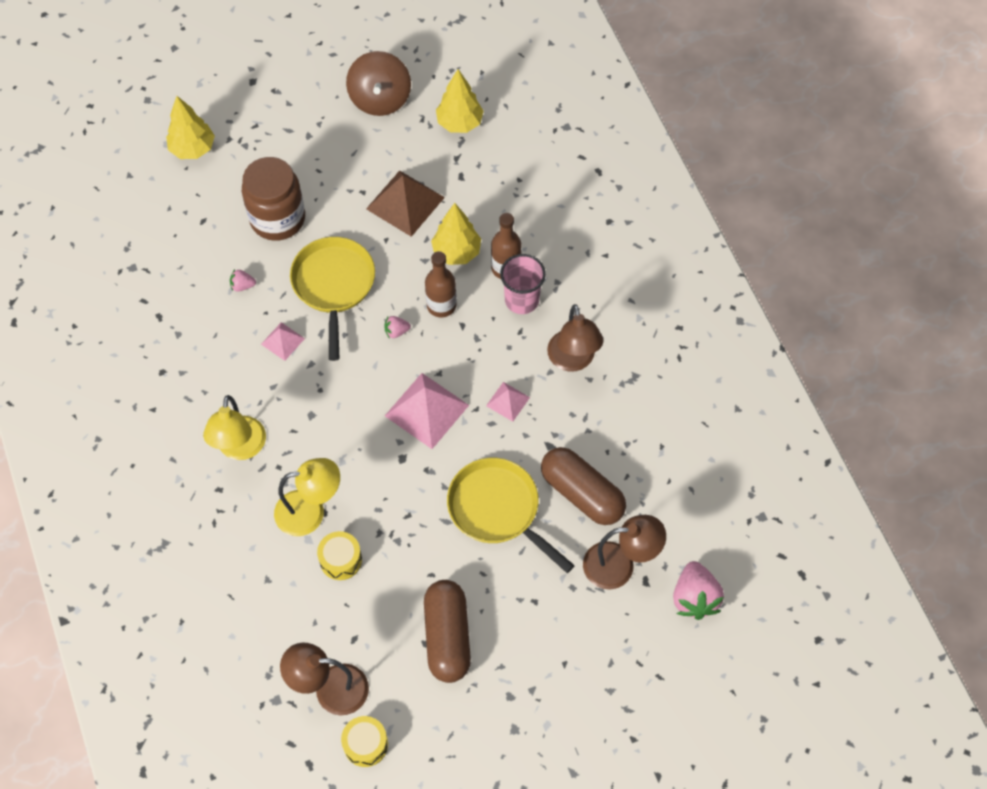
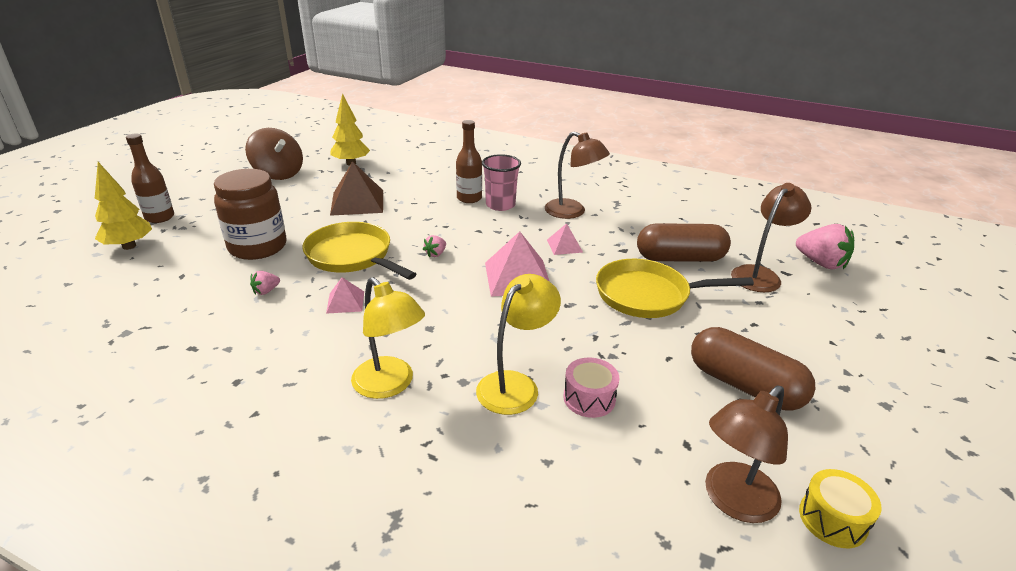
camera: 45 degrees left, 30 degrees down
yellow drum [317,531,362,580] -> pink drum [563,358,619,418]
brown bottle [425,251,457,318] -> brown bottle moved to [126,133,174,223]
yellow tree [431,203,481,265] -> none

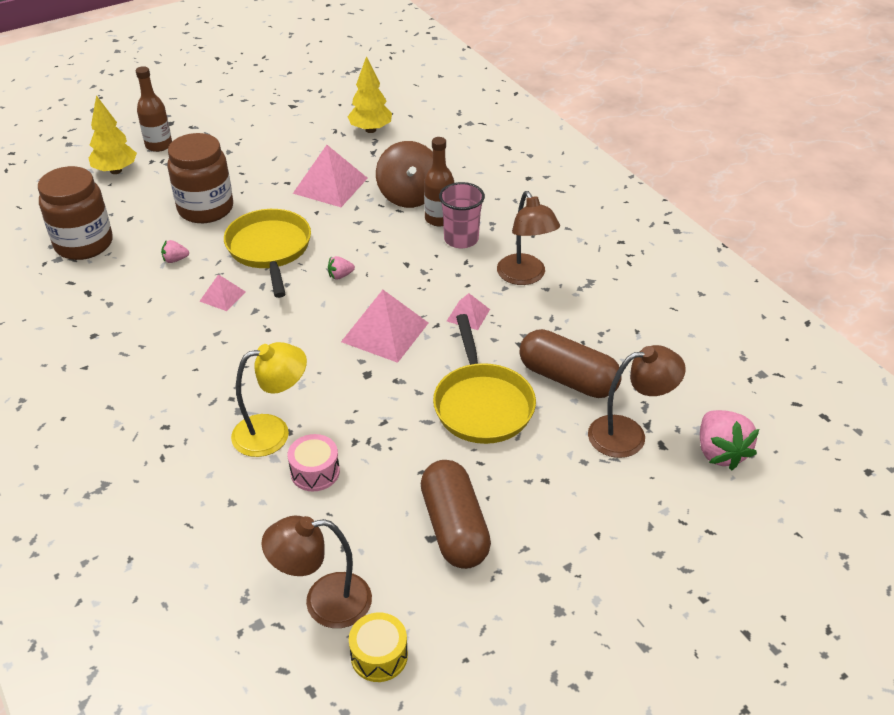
camera: 35 degrees right, 10 degrees up
brown spinning top [245,128,303,180] -> brown spinning top moved to [376,141,433,208]
brown pyramid [330,161,383,216] -> pink pyramid [293,145,368,207]
yellow lamp [351,277,425,399] -> none
yellow pan [596,259,754,318] -> yellow pan turned 135 degrees counterclockwise [433,314,536,444]
none -> brown jar [38,166,113,260]

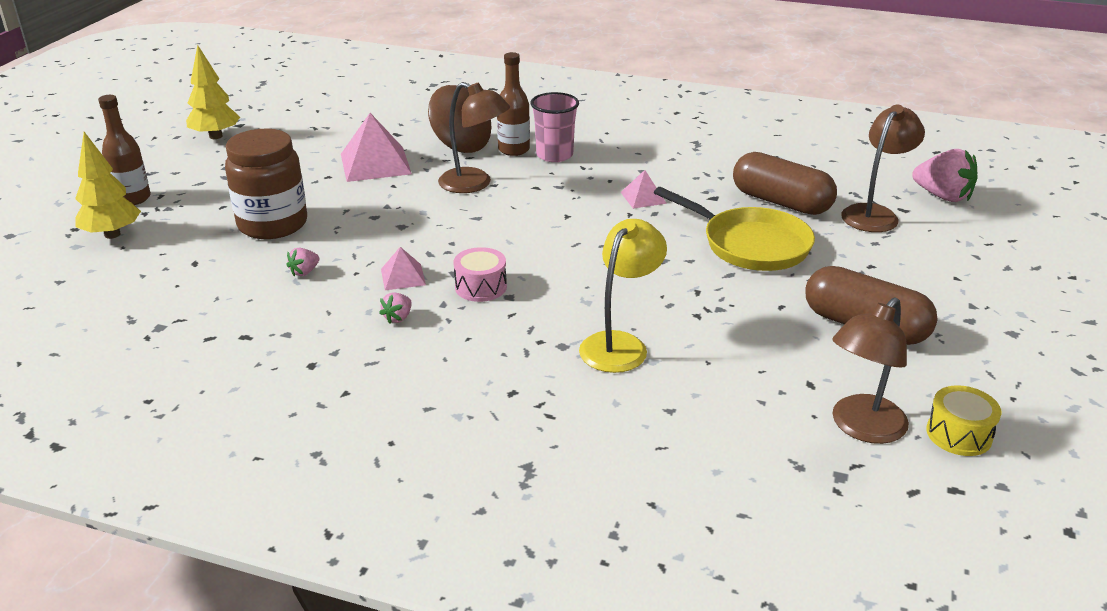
camera: 40 degrees left, 10 degrees down
brown jar [38,166,113,260] -> none
yellow pan [224,209,311,298] -> none
pink drum [288,434,340,491] -> pink drum moved to [453,247,507,302]
pink strawberry [328,256,355,280] -> pink strawberry moved to [379,292,412,324]
pink pyramid [341,290,428,363] -> none
yellow tree [347,56,392,133] -> yellow tree moved to [186,45,240,139]
brown lamp [497,191,560,285] -> brown lamp moved to [438,82,510,193]
brown capsule [520,329,621,398] -> brown capsule turned 45 degrees clockwise [733,152,837,215]

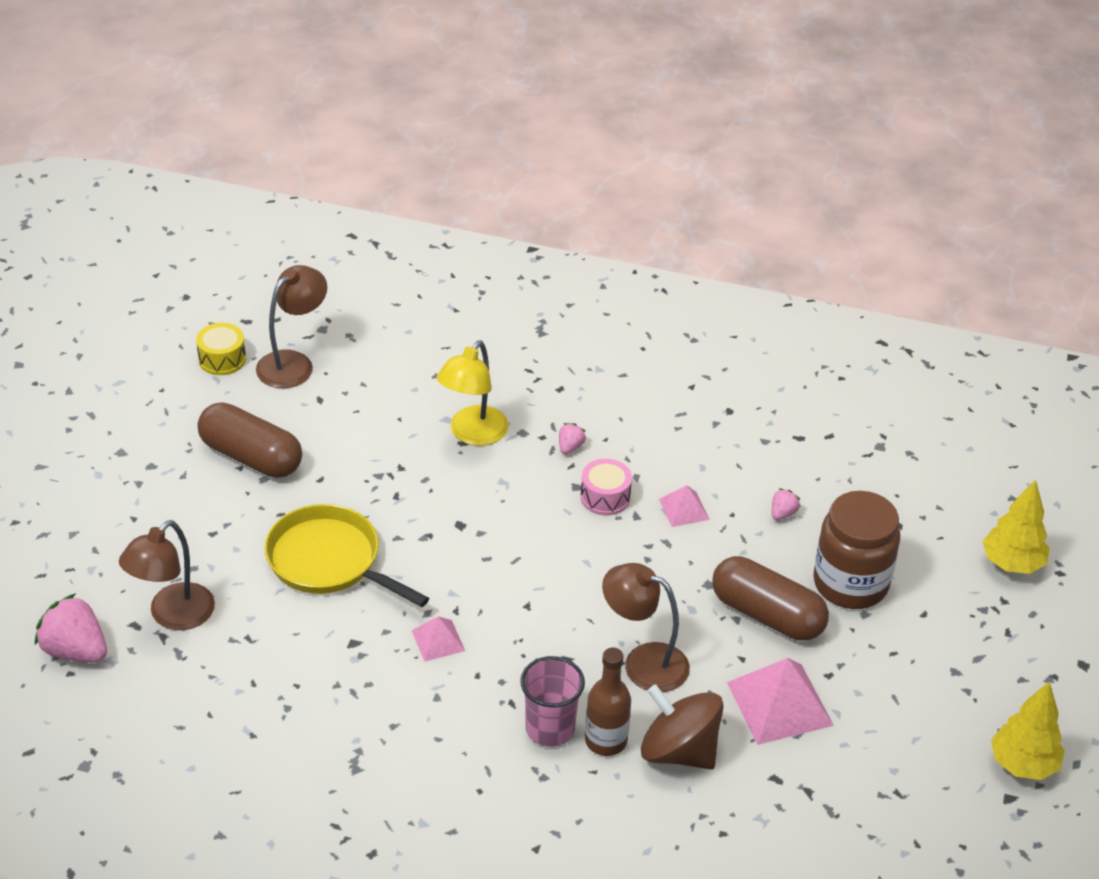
camera: 175 degrees right, 10 degrees up
brown bottle [98,95,151,205] -> none
pink strawberry [379,292,412,324] -> pink strawberry moved to [559,423,586,454]
brown capsule [733,152,837,215] -> brown capsule moved to [712,556,829,641]

